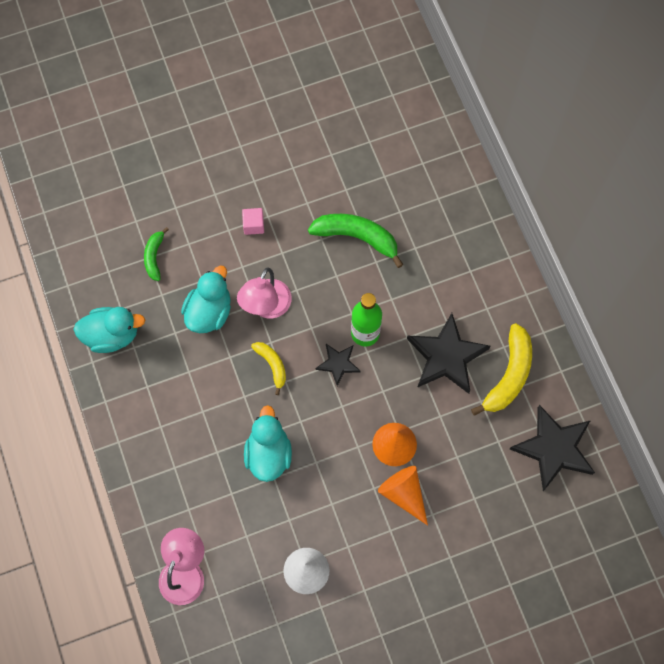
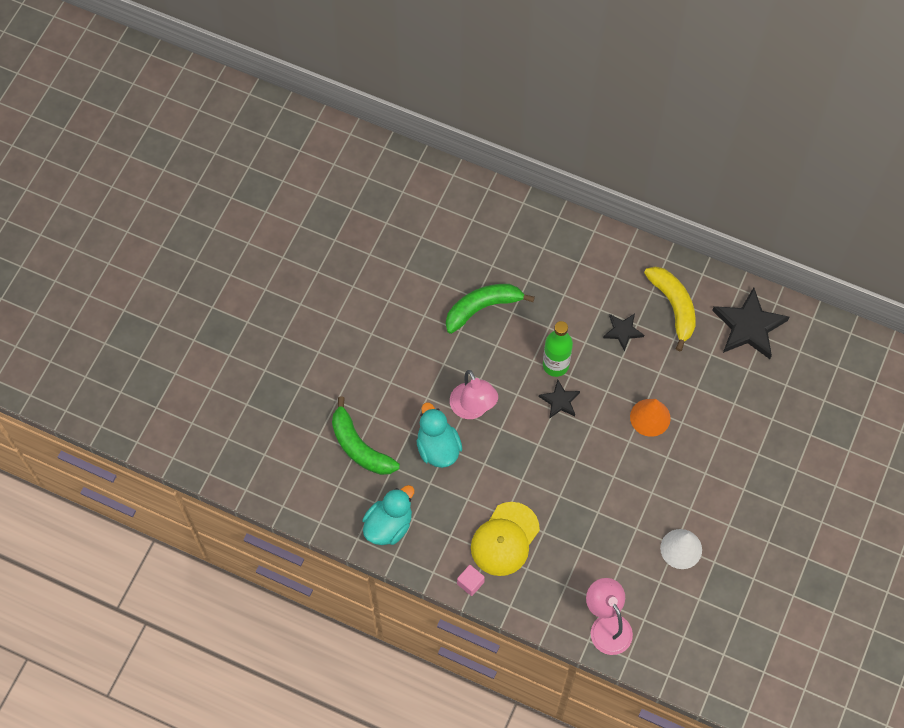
camera: 45 degrees left, 5 degrees down
green banana [144,227,169,281] -> green banana [332,396,400,475], size x1.76
pink cube [242,208,264,235] -> pink cube moved to [457,565,485,596]
turquoise duck [244,405,292,482] -> none
yellow banana [251,342,286,395] -> none
orange cone [378,466,428,526] -> none
black star [407,313,490,394] -> black star [603,314,644,351], size x0.54
none -> yellow cap [471,502,540,576]

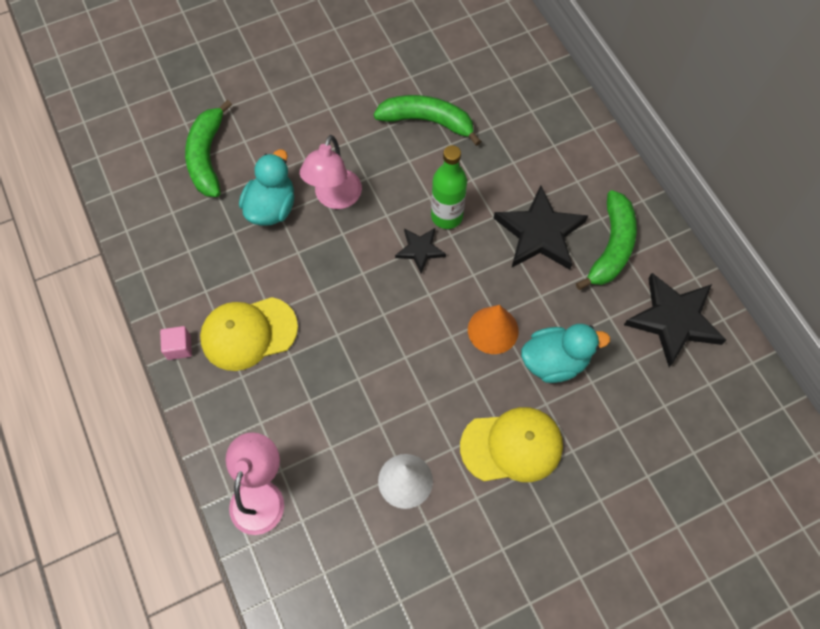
camera: 40 degrees right, 0 degrees up
turquoise duck [362,485,414,545] -> turquoise duck moved to [521,324,610,383]
black star [603,314,644,351] -> black star [494,185,588,270], size x1.86
yellow banana [644,266,696,351] -> green banana [576,190,637,290]
none -> yellow cap [460,407,563,482]

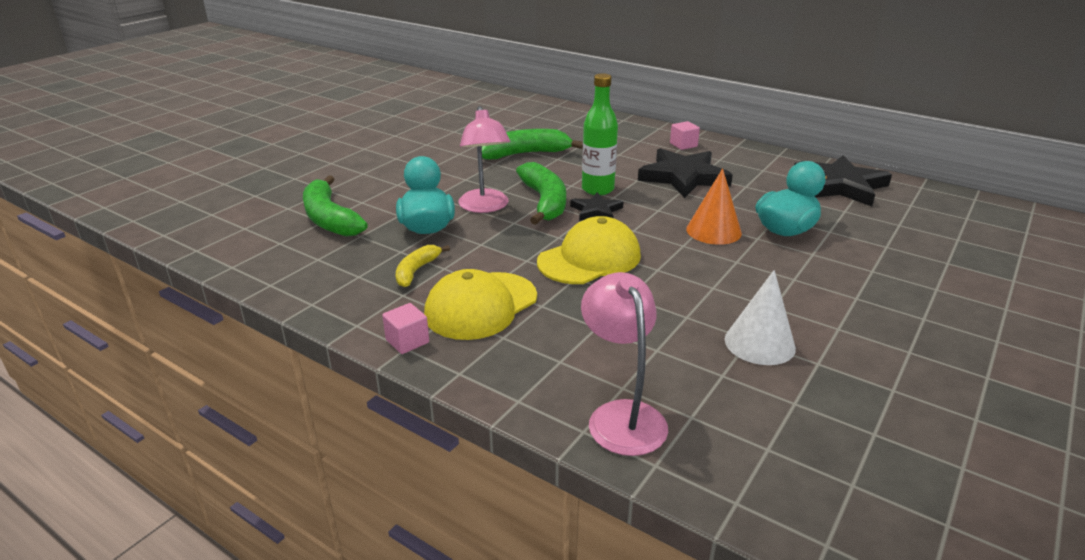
camera: 30 degrees left, 35 degrees down
yellow cap [460,407,563,482] -> yellow cap moved to [537,216,641,284]
green banana [576,190,637,290] -> green banana moved to [516,162,566,225]
none -> yellow banana [396,245,450,287]
none -> pink cube [670,121,700,150]

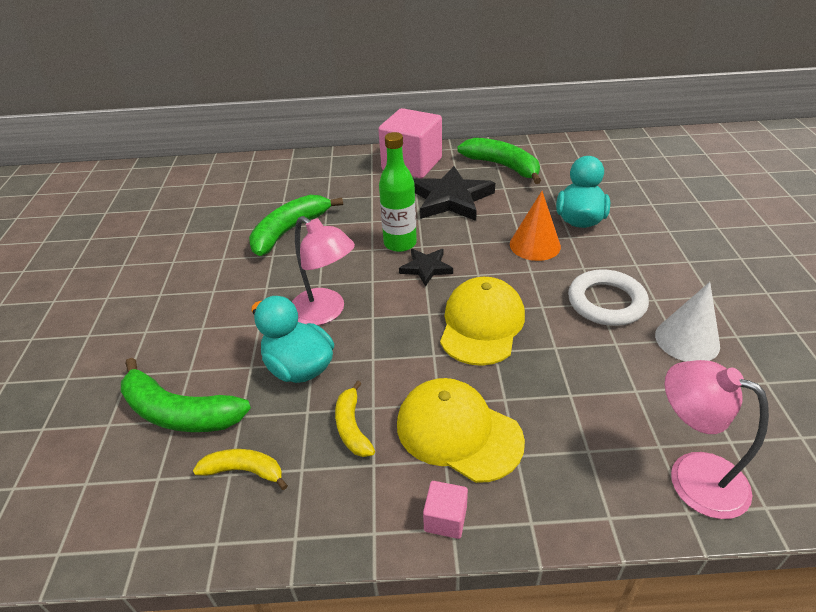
camera: 35 degrees left, 10 degrees up
yellow cap [424,269,537,340] -> yellow cap turned 120 degrees clockwise [397,378,525,483]
green banana [516,162,566,225] -> green banana moved to [457,138,541,184]
pink cube [670,121,700,150] -> pink cube [378,108,442,178], size x2.36
black star [794,155,892,206] -> none
none -> yellow banana [193,449,288,490]
none -> white ring [568,269,649,326]

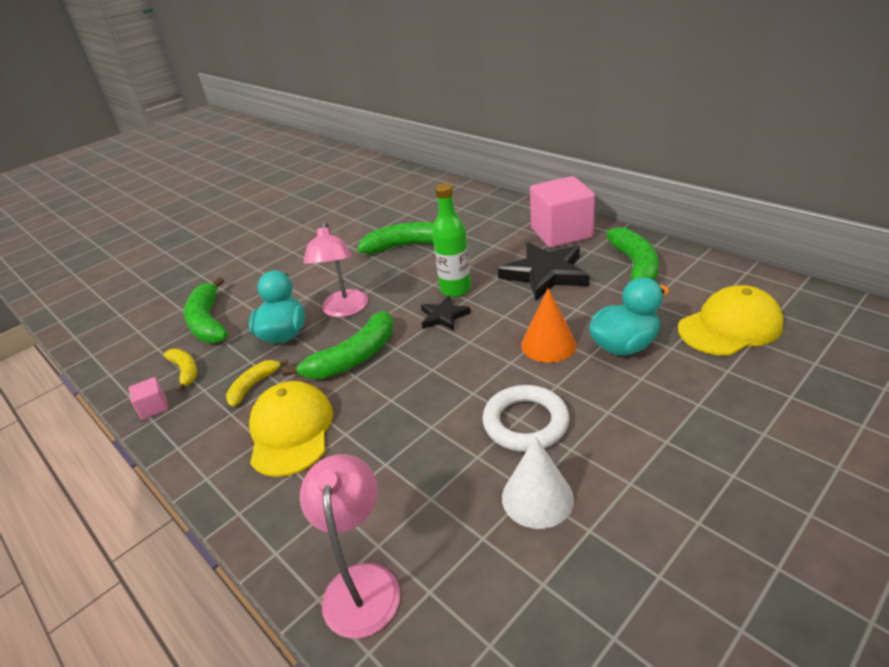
camera: 50 degrees right, 5 degrees down
pink cube [423,481,468,539] -> pink cube moved to [129,377,169,420]
yellow cap [440,277,525,366] -> yellow cap moved to [678,285,784,356]
none -> green banana [282,311,394,379]

